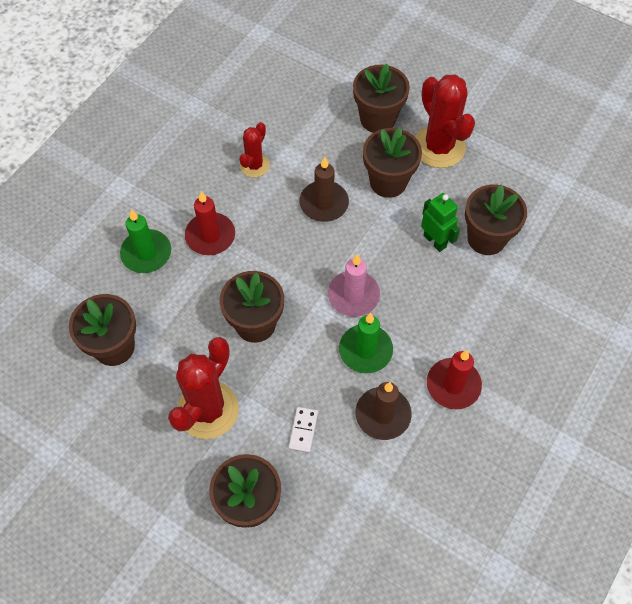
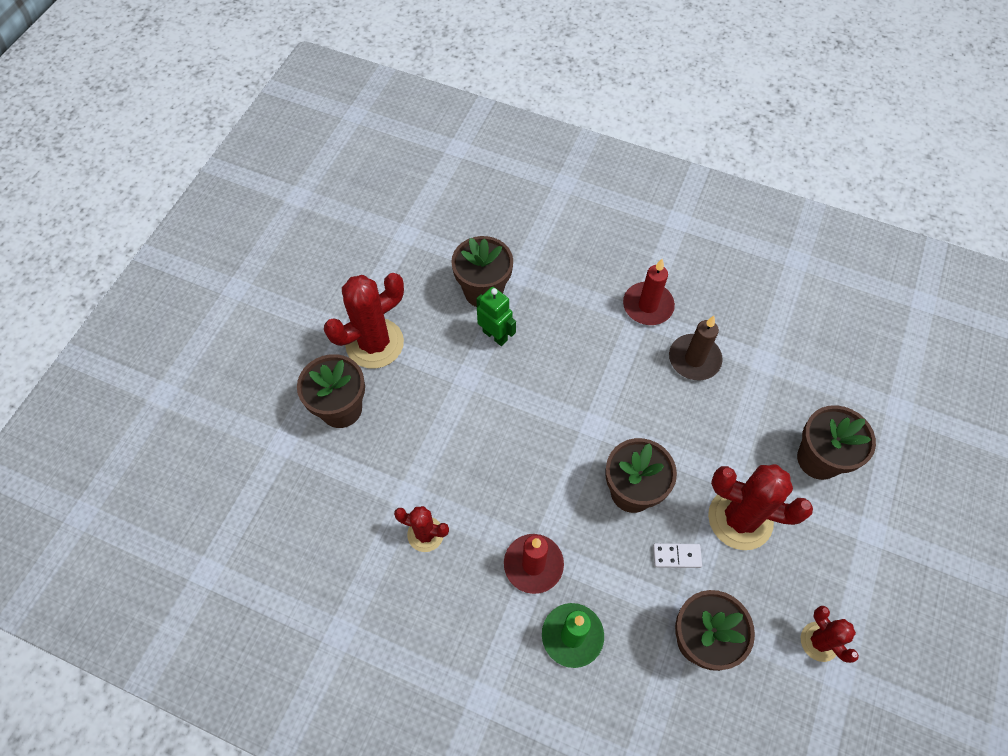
camera: 100 degrees left, 0 degrees up
white domino [288,407,318,453] -> white domino moved to [653,543,702,568]
brown candle [299,157,349,222] -> none
pink candle [328,254,380,317] -> none
green candle [339,313,393,373] -> none
brown flower pot [363,128,422,198] -> none
green robot [421,193,460,252] -> green robot turned 90 degrees clockwise [476,287,516,346]
none -> red cactus [801,606,859,663]

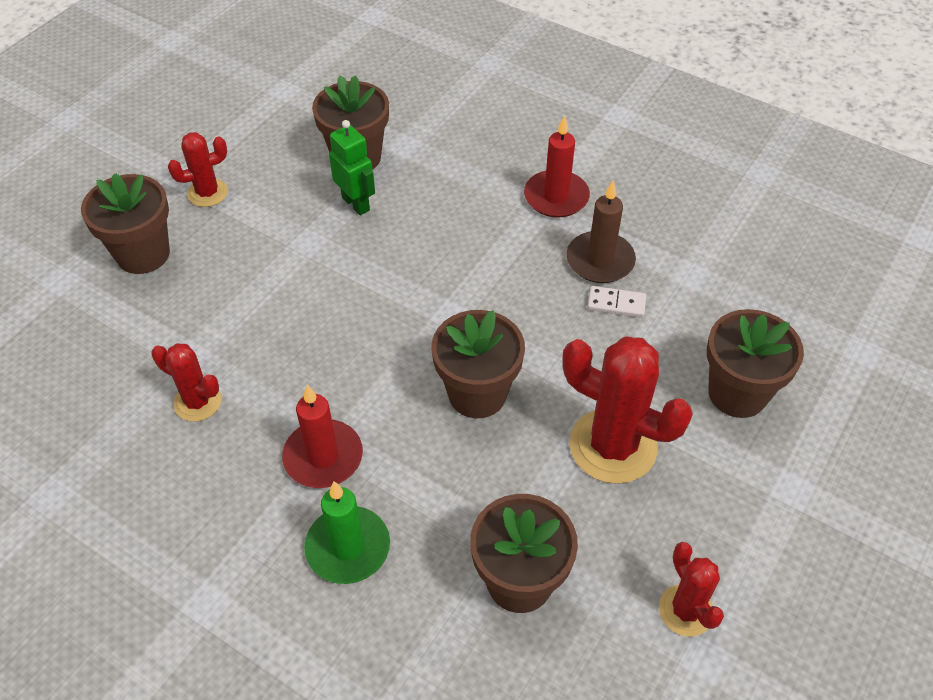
camera: 10 degrees right, 10 degrees down
red cactus [324,273,404,369] -> red cactus [168,132,228,207], size x0.56
white domino [653,543,702,568] -> white domino moved to [587,286,646,318]

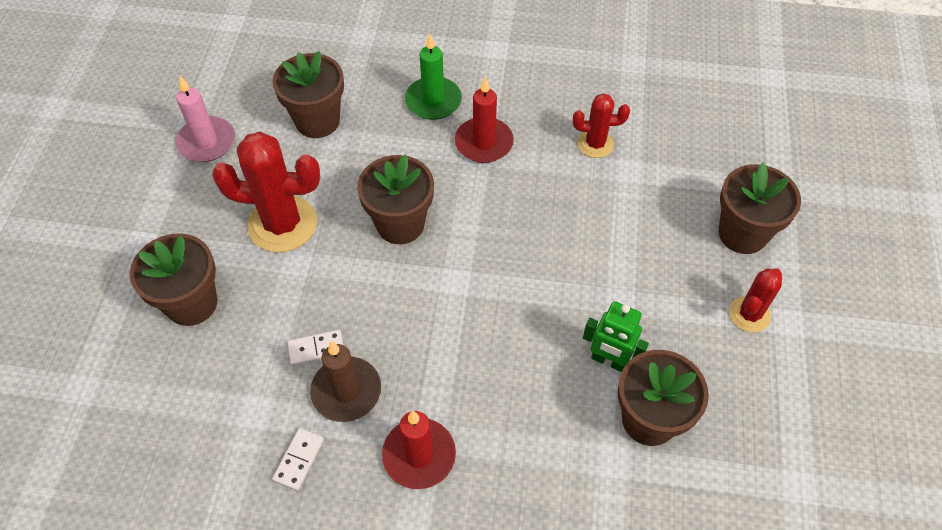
camera: 155 degrees right, 5 degrees up
red cactus [659,542,724,636] -> pink candle [175,76,235,162]
none -> white domino [272,428,324,491]

